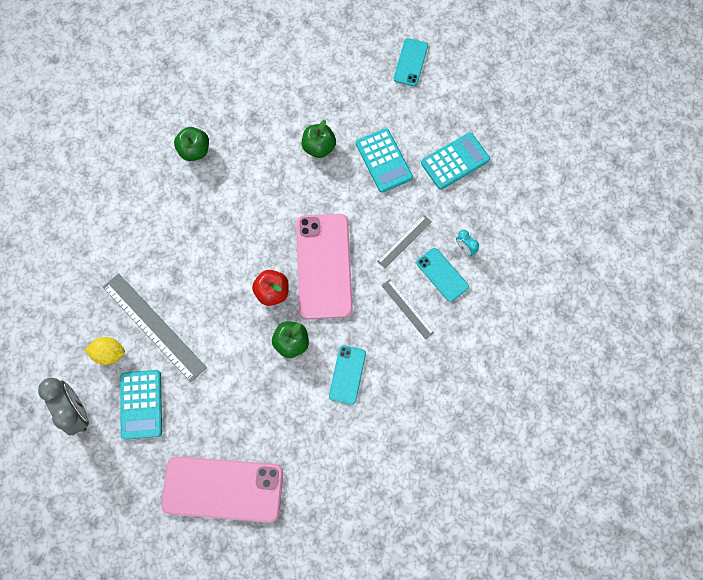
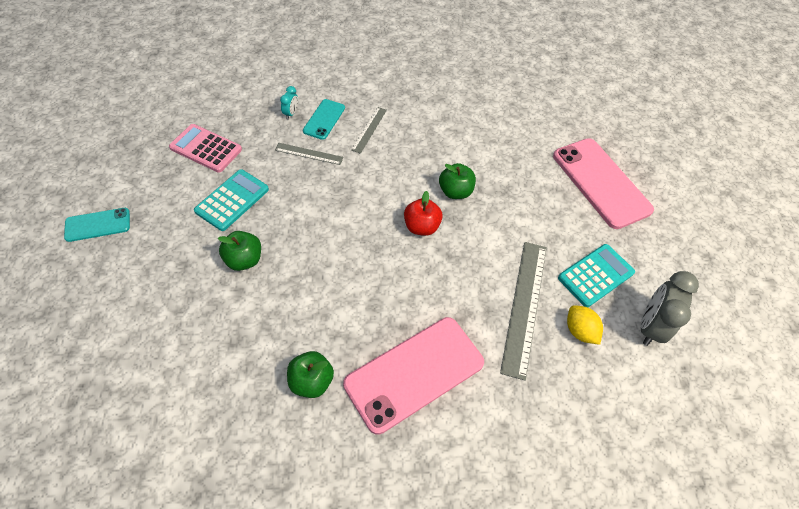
camera: 125 degrees left, 15 degrees down
pink phone [296,214,353,319] -> pink phone moved to [343,317,484,435]
turquoise phone [329,345,366,405] -> none
turquoise calculator [421,132,490,190] -> pink calculator [169,124,242,173]

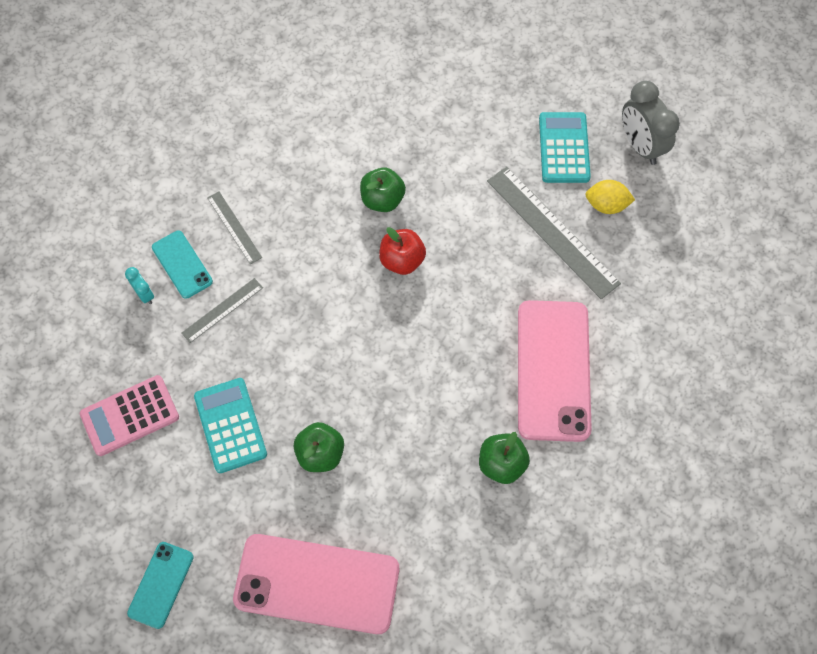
camera: 50 degrees left, 10 degrees up
pink phone [553,138,654,229] -> pink phone moved to [233,534,399,634]

